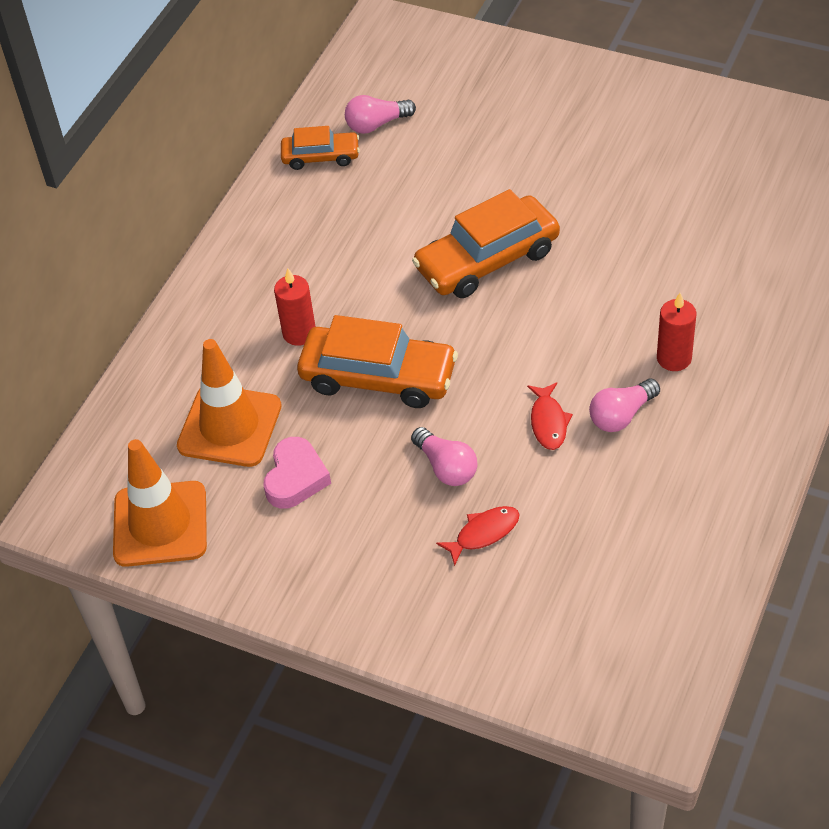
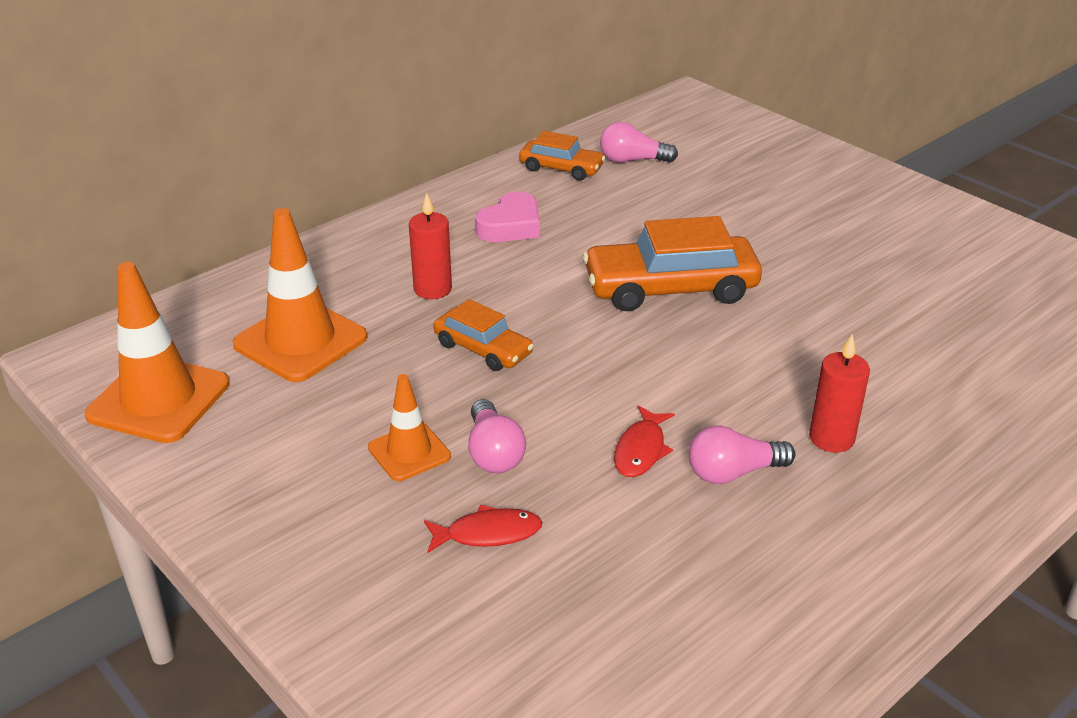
camera: 20 degrees right, 15 degrees down
pink heart [263,437,331,509] -> pink heart moved to [475,192,540,242]
orange car [297,315,458,408] -> orange car [433,299,534,371], size x0.57
none -> orange traffic cone [368,374,451,481]

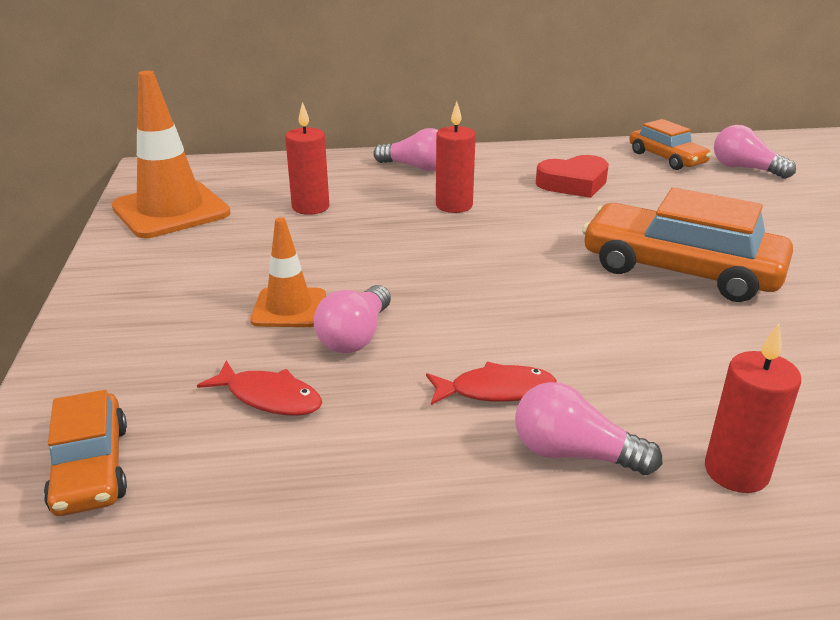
camera: 35 degrees right, 5 degrees down
orange traffic cone [233,208,367,382] -> red candle [285,102,329,215]
orange car [433,299,534,371] -> orange car moved to [44,390,127,516]
pink heart [475,192,540,242] -> red heart [536,155,609,198]
red fish [614,405,675,477] -> red fish turned 150 degrees counterclockwise [426,362,557,405]
none -> pink light bulb [373,128,438,171]

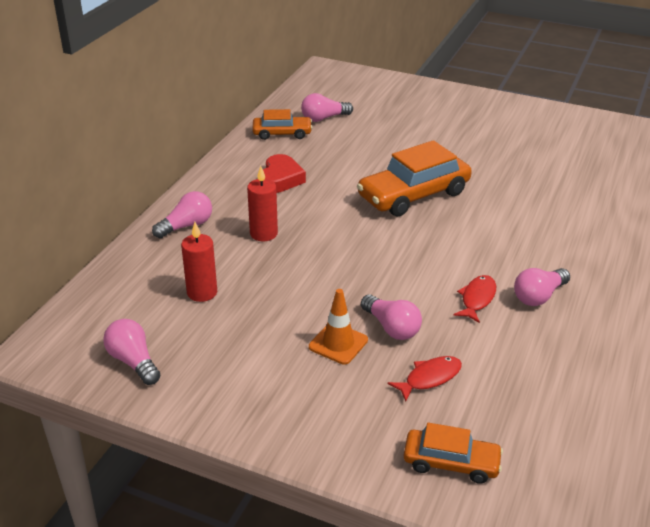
camera: 60 degrees left, 5 degrees up
orange traffic cone [111,71,230,238] -> pink light bulb [103,319,160,385]
red candle [705,323,801,493] -> none

